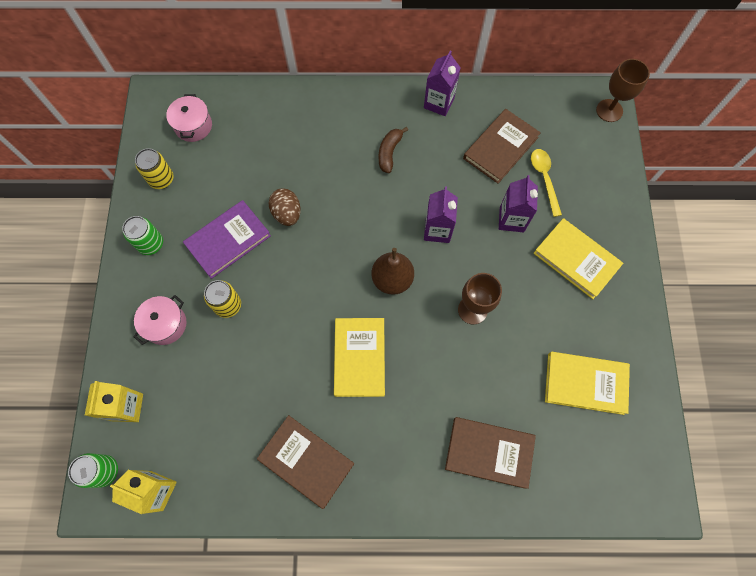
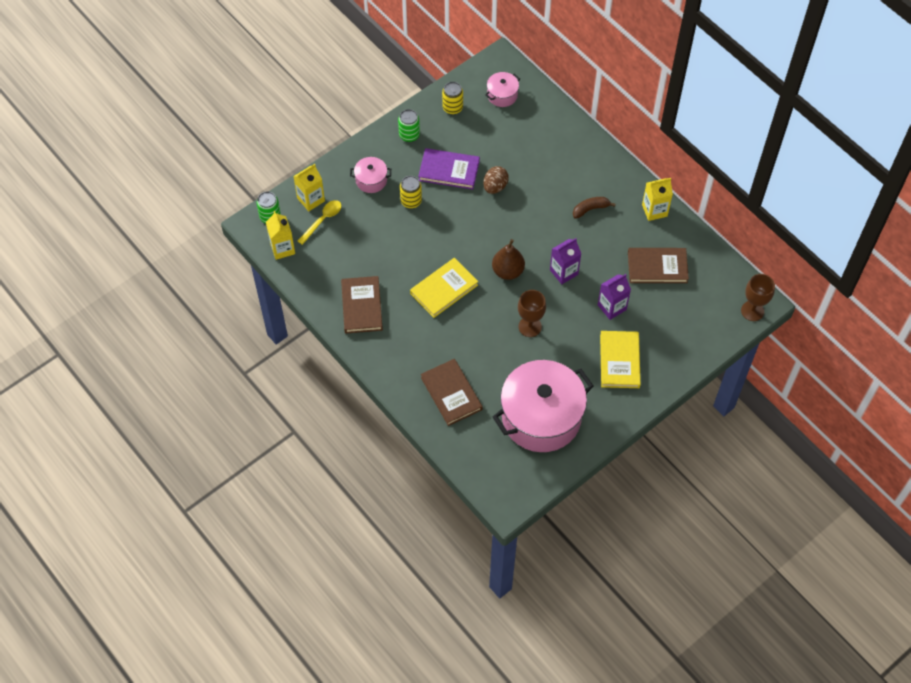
camera: 50 degrees right, 10 degrees down
purple carton [424,51,461,116] -> yellow carton [642,178,673,221]
yellow spoon [531,149,562,217] -> yellow spoon moved to [298,200,341,245]
yellow book [545,352,630,415] -> pink pot [493,360,594,452]

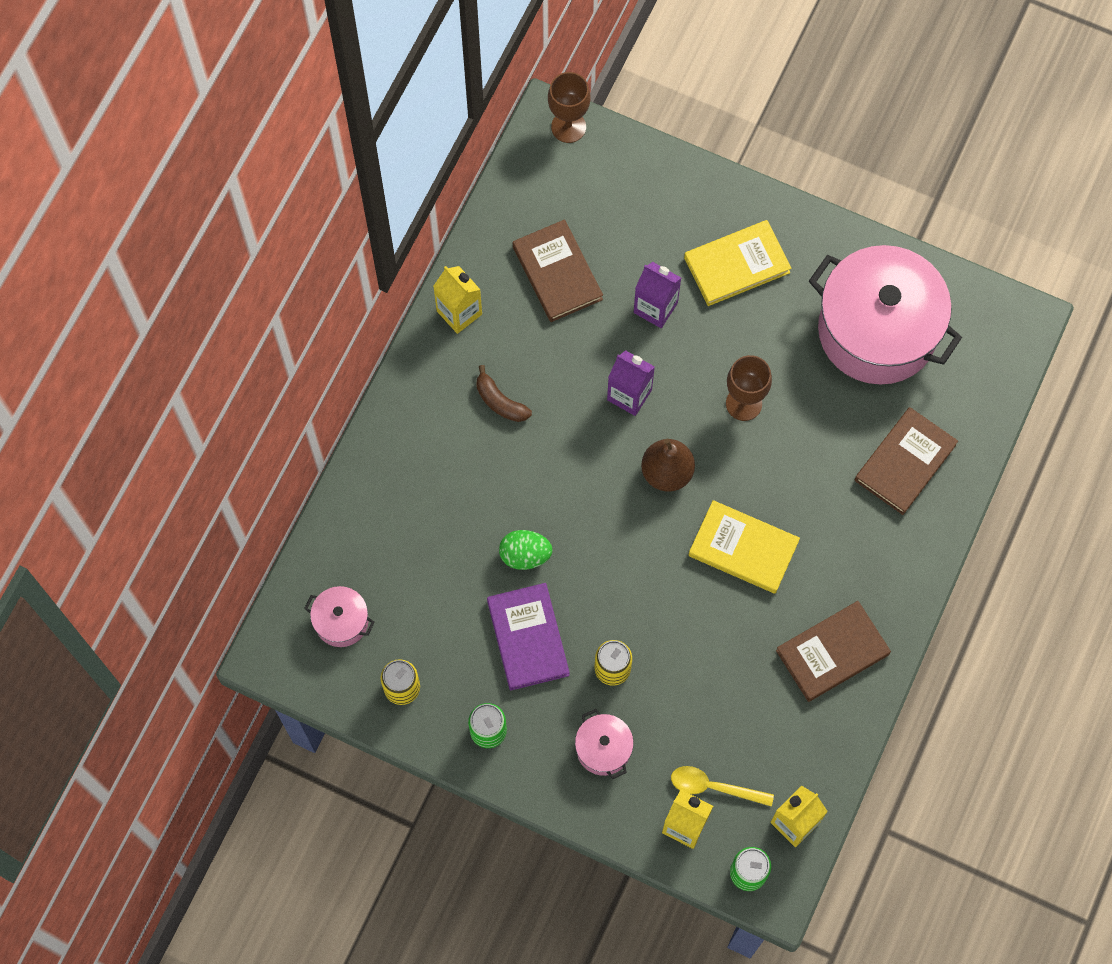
camera: 115 degrees left, 10 degrees up
brown egg [483,166,509,194] -> green egg [499,530,553,570]

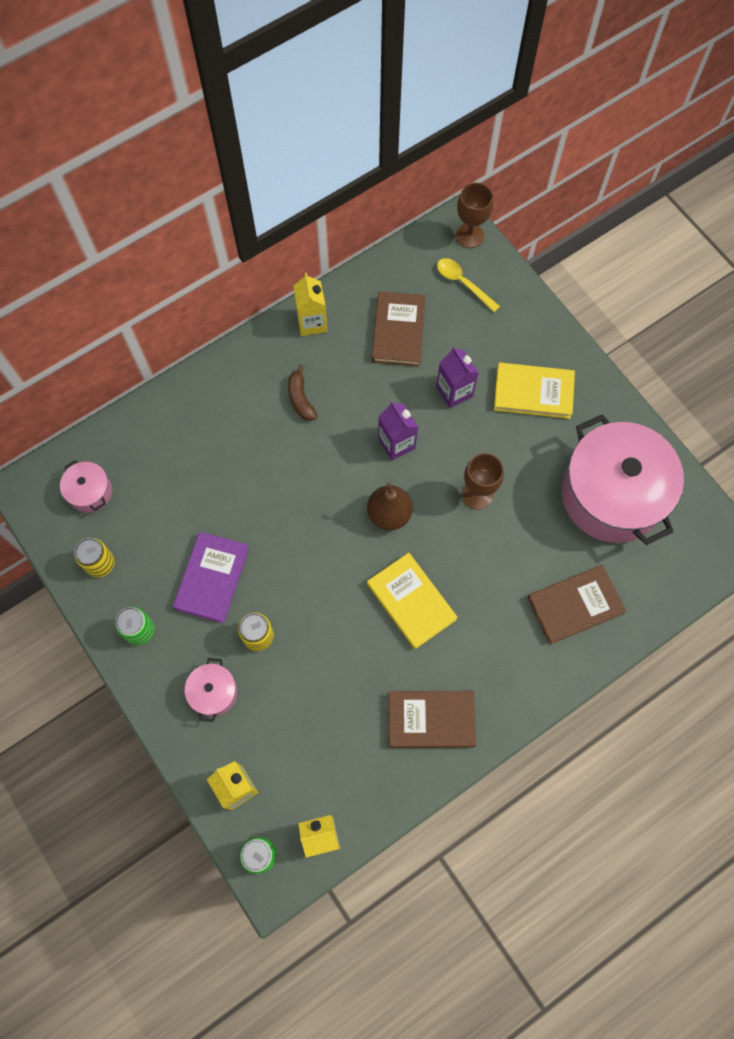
camera: 30 degrees right, 0 degrees up
green egg [499,530,553,570] -> none
yellow spoon [671,766,774,807] -> yellow spoon moved to [437,258,500,312]

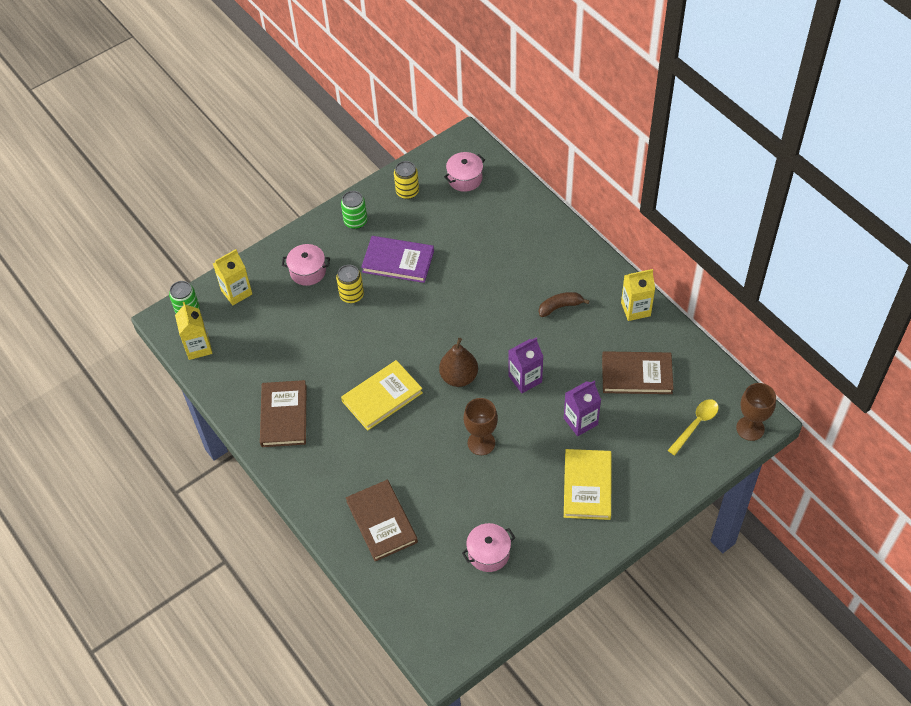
camera: 90 degrees right, 15 degrees down
pink pot [562,414,684,545] -> pink pot [462,523,515,572], size x0.43

